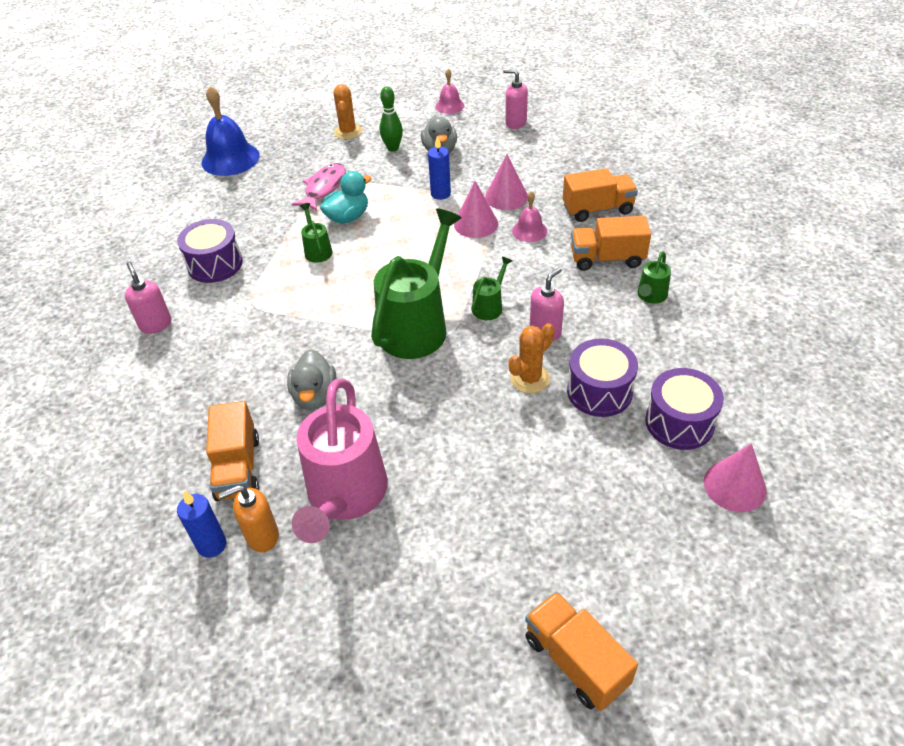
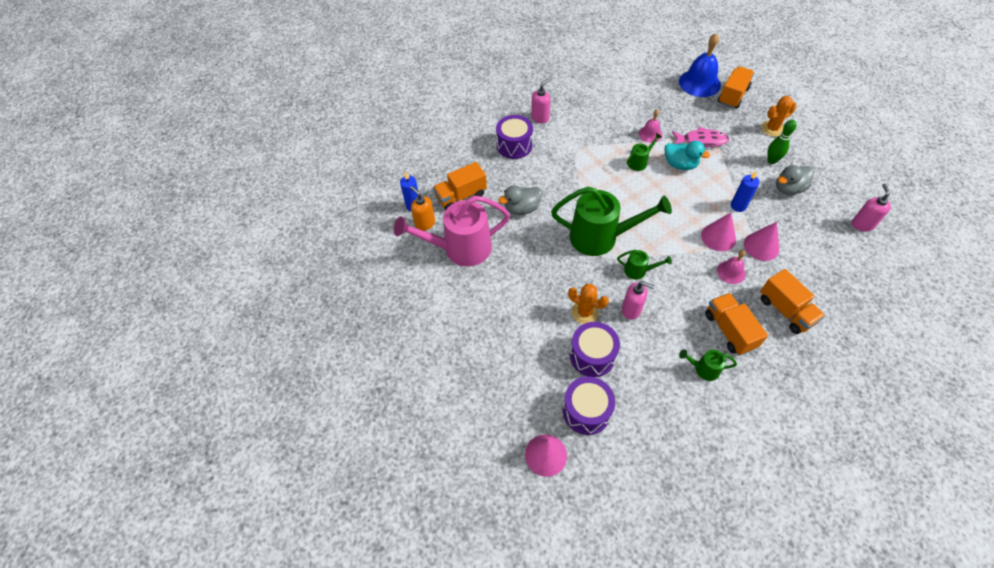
camera: 70 degrees right, 10 degrees up
purple drum [177,219,243,283] -> purple drum moved to [496,115,533,159]
pink bell [435,69,464,114] -> pink bell moved to [639,110,662,143]
orange truck [525,591,638,711] -> orange truck moved to [718,66,755,109]

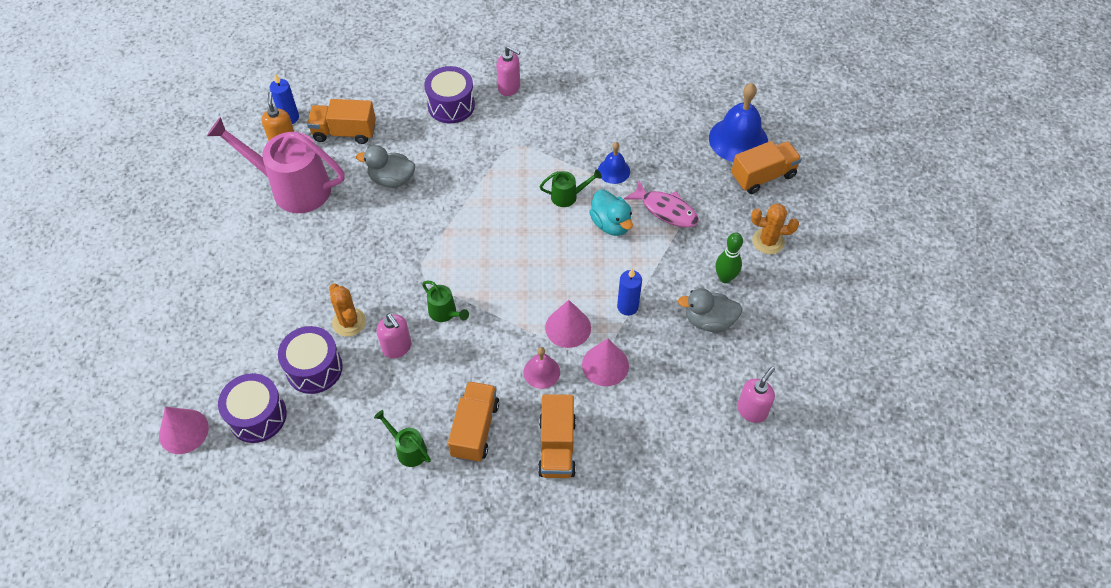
camera: 30 degrees right, 0 degrees up
pink soap dispenser [531,79,550,123] -> pink soap dispenser turned 45 degrees clockwise [497,46,520,96]
green watering can [551,187,672,256] -> none
pink bell [639,110,662,143] -> blue bell [598,142,630,184]

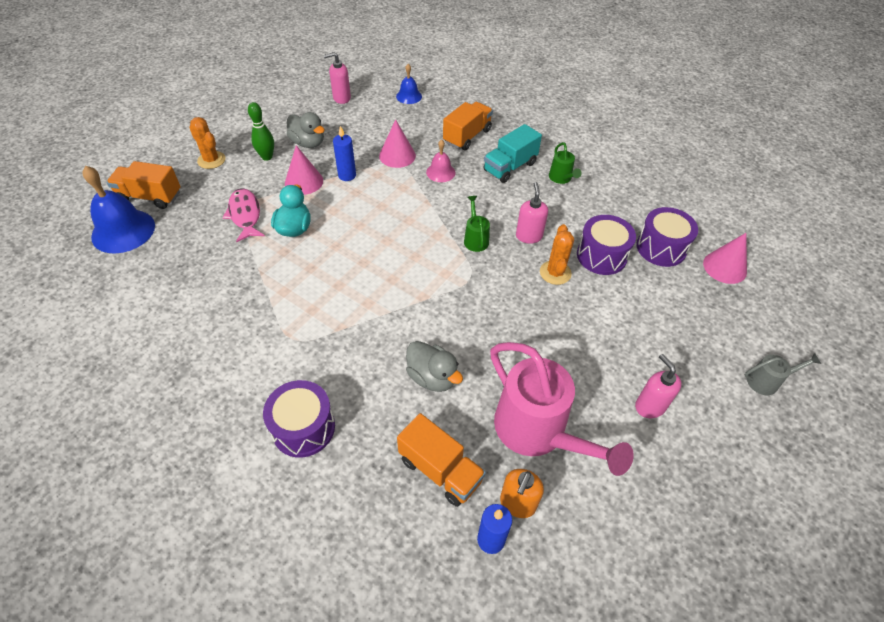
camera: 145 degrees left, 5 degrees down
orange truck [448,381,499,462] -> turquoise truck [484,124,542,183]
pink soap dispenser [497,46,520,96] -> pink soap dispenser moved to [635,354,682,418]
green watering can [540,169,602,207] -> none
pink cone [545,300,591,348] -> pink cone moved to [285,145,323,195]
blue bell [598,142,630,184] -> blue bell moved to [396,64,422,104]
none -> grey watering can [744,353,821,395]

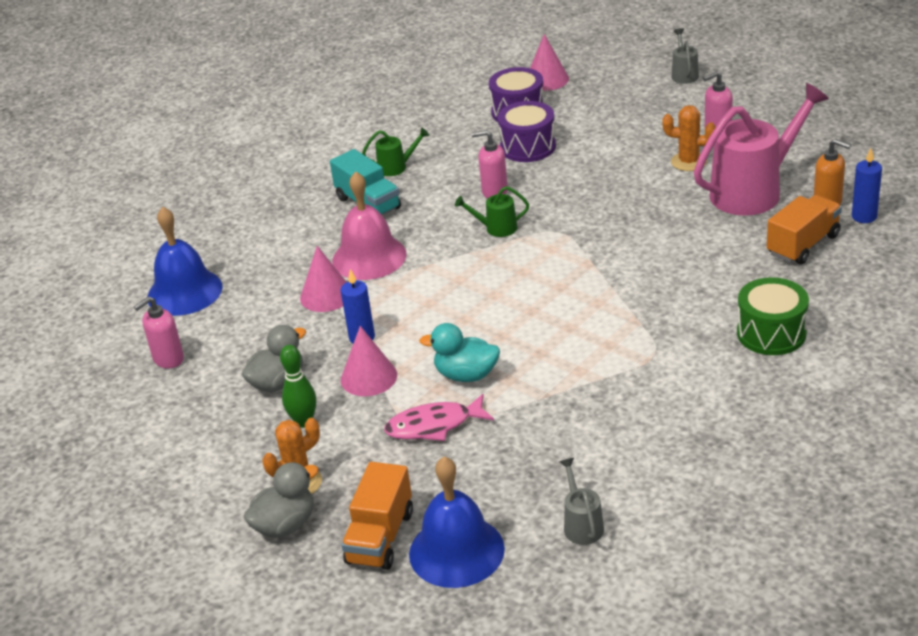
camera: 80 degrees left, 15 degrees down
purple drum [263,380,335,458] -> green drum [737,277,809,355]
pink soap dispenser [324,52,351,104] -> pink soap dispenser turned 60 degrees clockwise [134,296,184,369]
blue bell [396,64,422,104] -> blue bell [147,207,222,316], size x1.86
grey duck [406,341,463,392] -> grey duck moved to [244,462,319,538]
pink bell [426,139,455,182] -> pink bell [332,171,407,280], size x1.86
orange truck [443,102,493,150] -> none
orange cactus [540,224,574,285] -> orange cactus moved to [662,105,716,171]
none -> grey watering can [559,458,604,545]

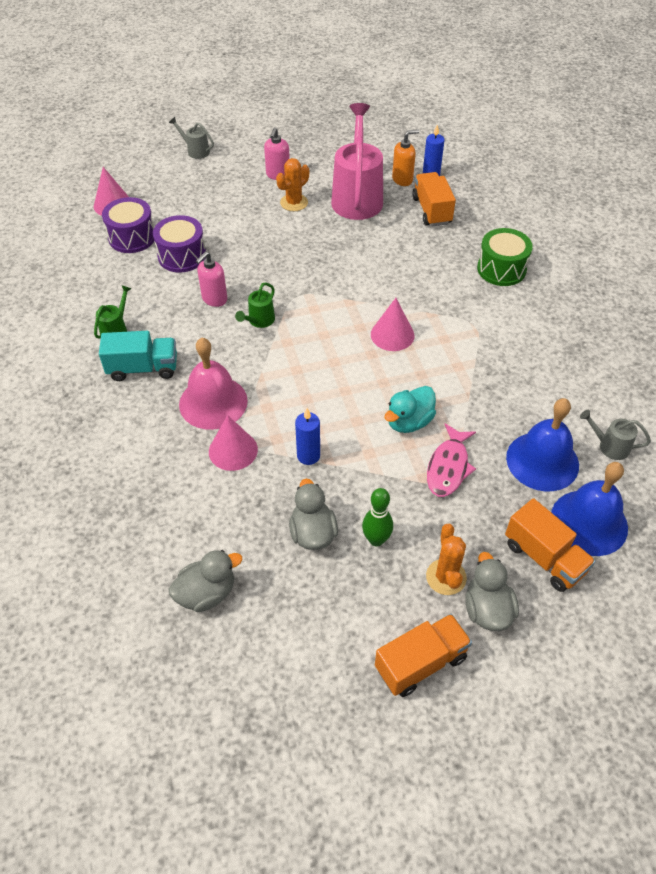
camera: 60 degrees left, 15 degrees up
pink soap dispenser [134,296,184,369] -> grey duck [169,550,243,612]
blue bell [147,207,222,316] -> blue bell moved to [506,398,579,491]
pink cone [341,326,397,396] -> pink cone moved to [371,298,414,351]
none -> orange truck [375,614,472,697]

